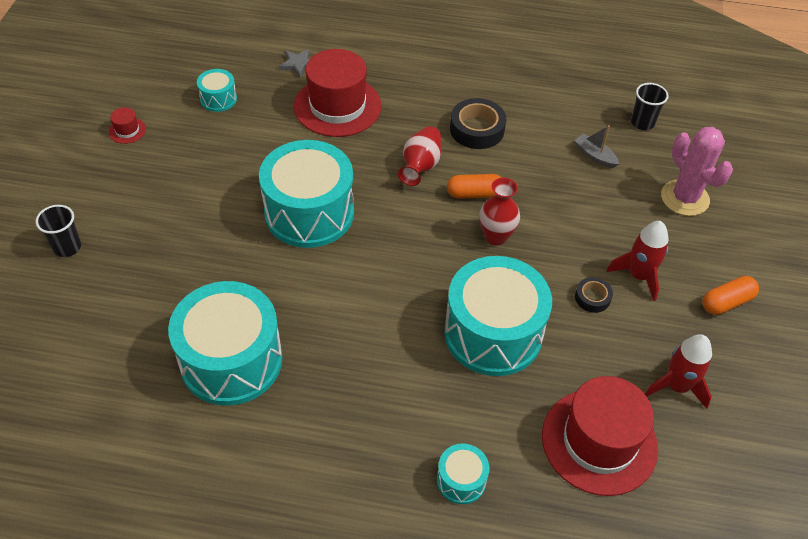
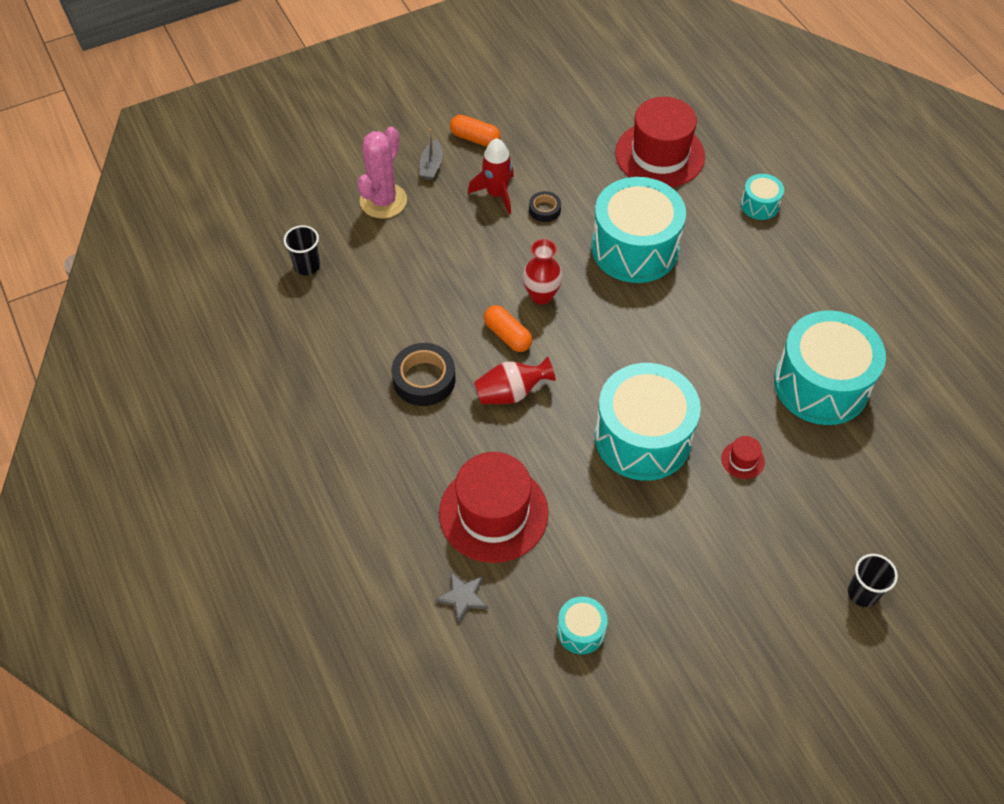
camera: 125 degrees left, 5 degrees up
red hat [109,107,146,144] -> red hat moved to [721,436,765,479]
grey boat [574,125,619,168] -> grey boat moved to [419,129,443,180]
red rocket [645,334,712,409] -> none

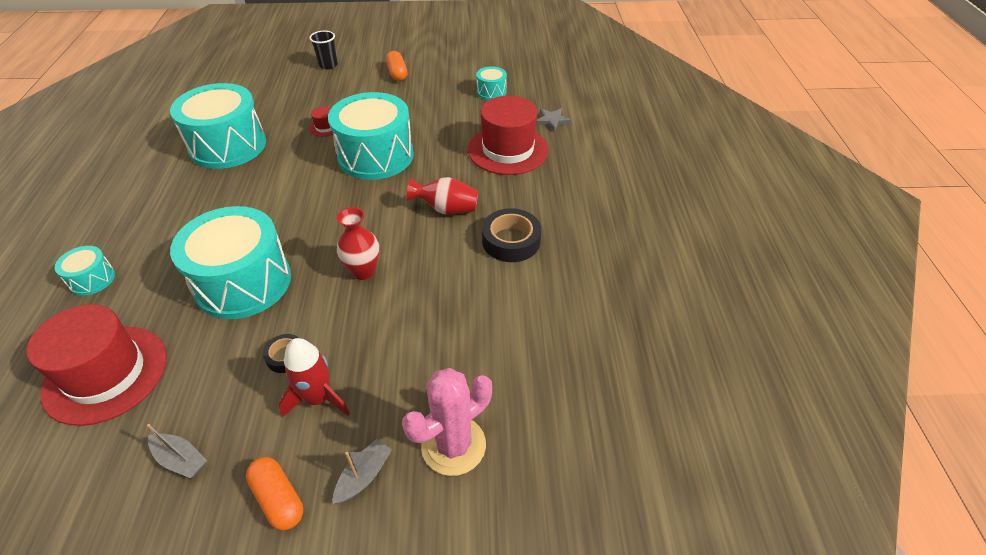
camera: 155 degrees left, 10 degrees down
black cup [284,225,320,275] -> none
orange capsule [484,305,532,352] -> orange capsule moved to [386,51,408,81]
none -> grey boat [147,424,207,478]

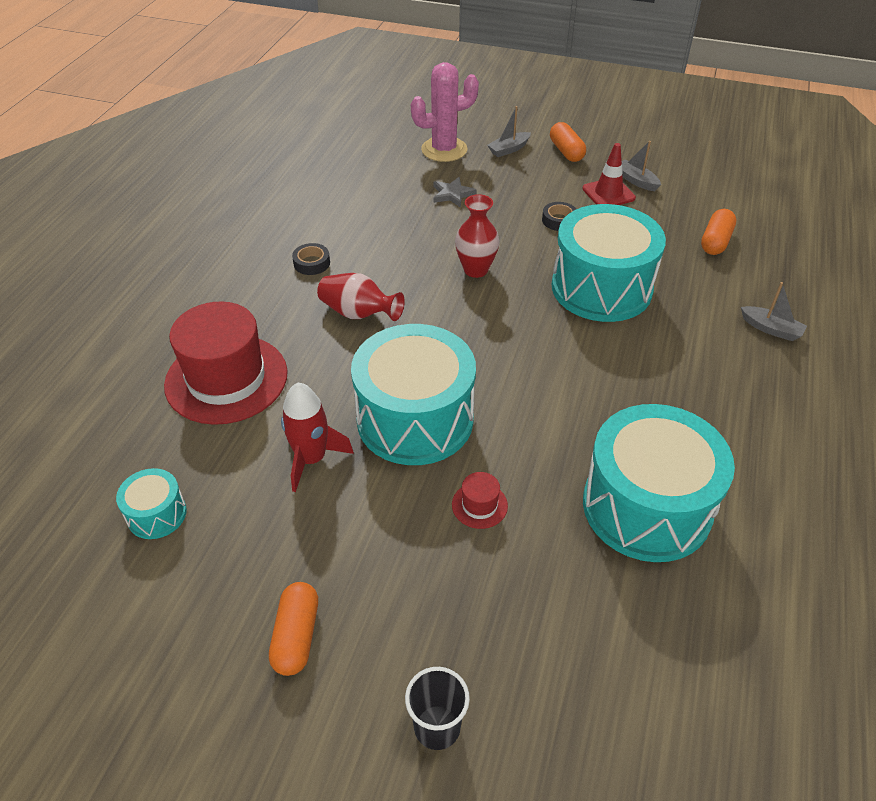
camera: 160 degrees left, 0 degrees up
red hat [27,304,167,426] -> orange capsule [701,209,736,255]
turquoise drum [55,246,115,296] -> grey boat [741,282,807,341]
red rocket [279,338,350,418] -> red rocket moved to [281,383,354,492]
black tape [482,208,541,262] -> black tape [292,243,330,275], size x0.56
grey star [536,108,571,132] -> grey star moved to [433,177,477,208]
none -> red traffic cone [582,143,636,205]

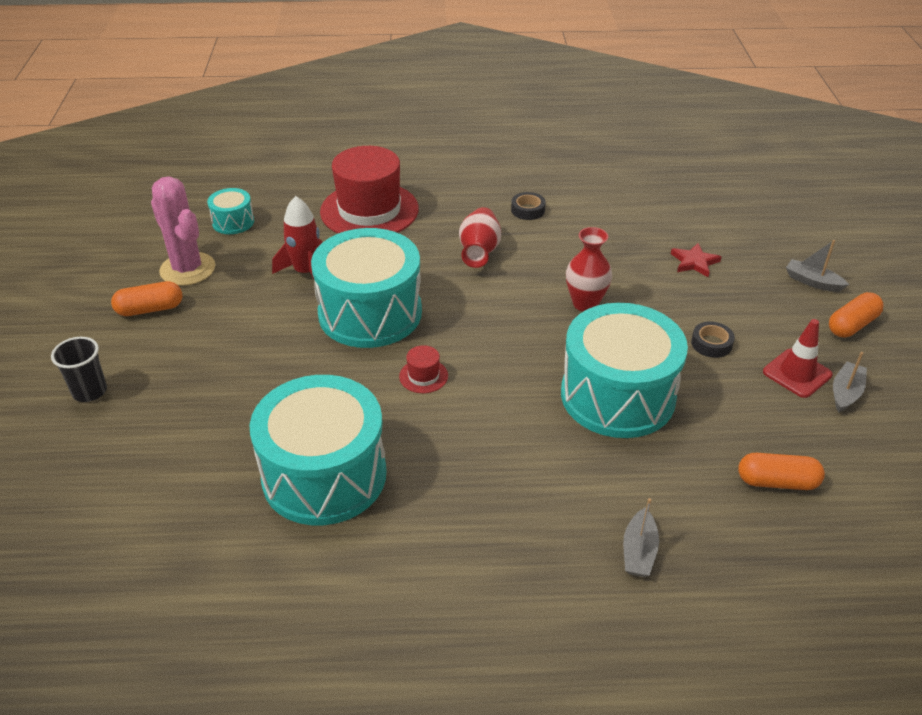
camera: 70 degrees right, 5 degrees down
pink cactus [411,62,479,162] -> pink cactus moved to [151,177,215,286]
grey star [433,177,477,208] -> red star [671,243,721,277]
red hat [452,472,508,529] -> red hat moved to [399,345,448,393]

